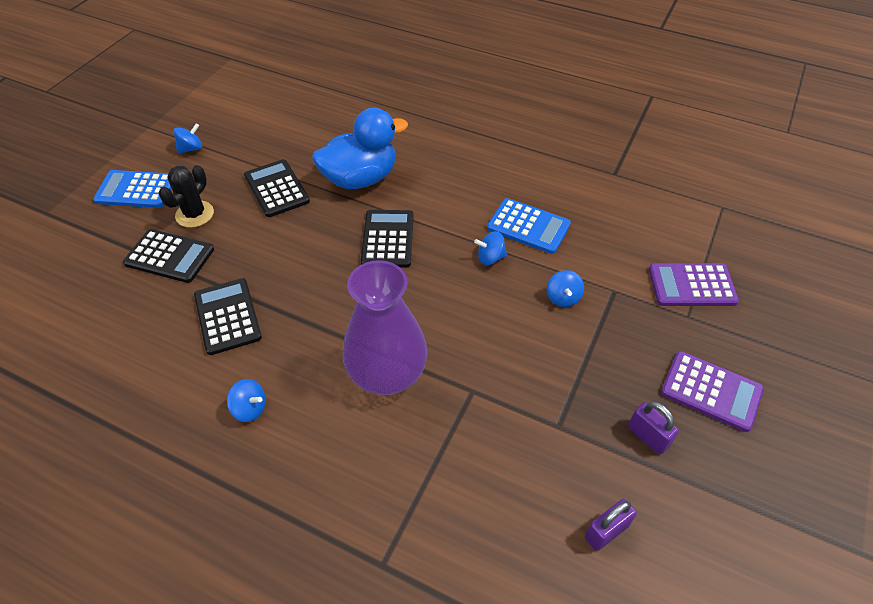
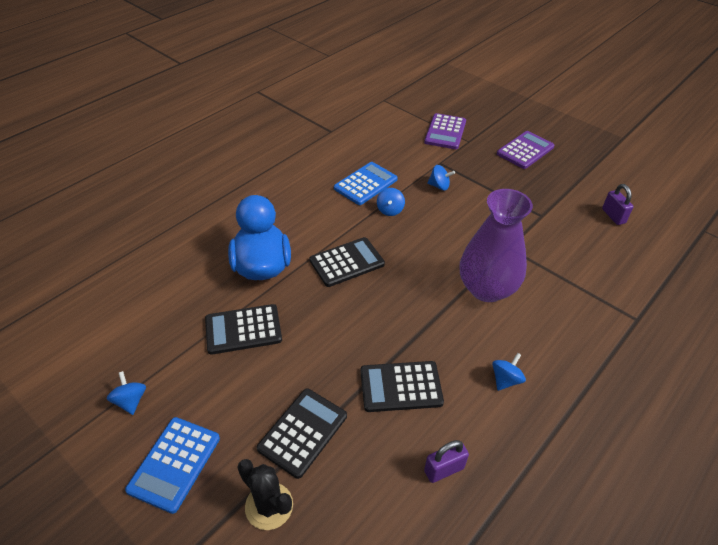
camera: 75 degrees left, 5 degrees down
black cactus [159,165,214,228] -> black cactus moved to [237,459,293,530]
black calculator [361,210,414,268] -> black calculator turned 135 degrees clockwise [310,237,385,287]
purple padlock [628,402,679,455] -> purple padlock moved to [424,440,469,483]

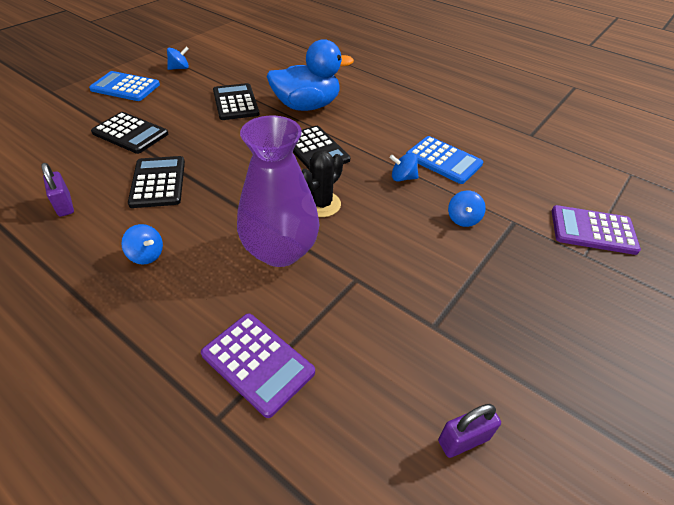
camera: 85 degrees right, 0 degrees up
black cactus [237,459,293,530] -> black cactus moved to [302,150,343,217]
purple calculator [497,131,555,169] -> purple calculator moved to [201,313,315,418]

